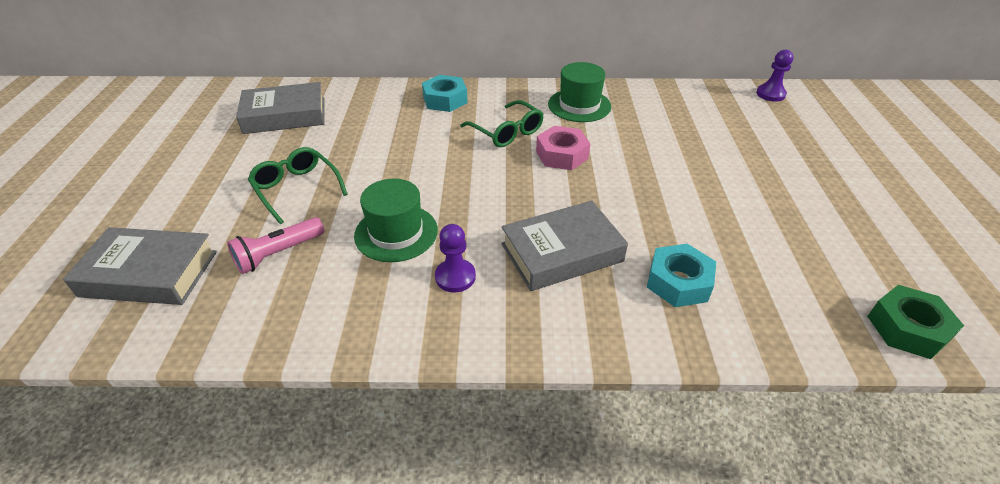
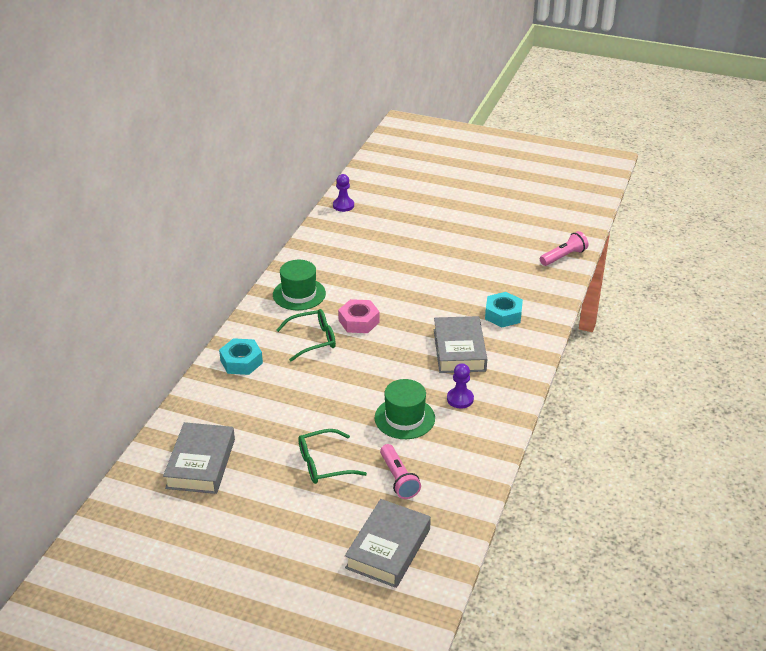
camera: 70 degrees left, 5 degrees down
green nut [867,285,964,359] -> pink flashlight [540,231,588,266]

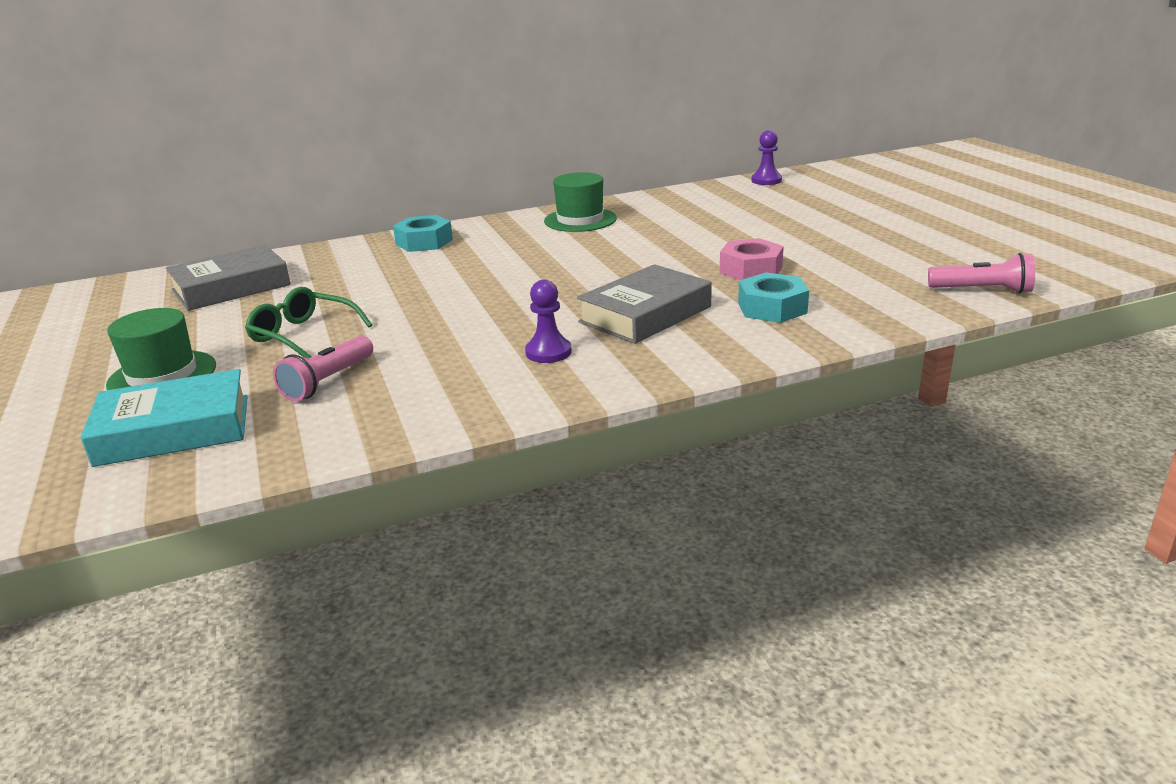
camera: 50 degrees right, 10 degrees down
green glasses [277,309,336,361] -> none
pink nut [338,299,380,333] -> pink nut moved to [720,238,784,280]
grey book [345,499,431,588] -> turquoise book [80,369,248,467]
green hat [375,379,435,439] -> green hat moved to [106,308,216,390]

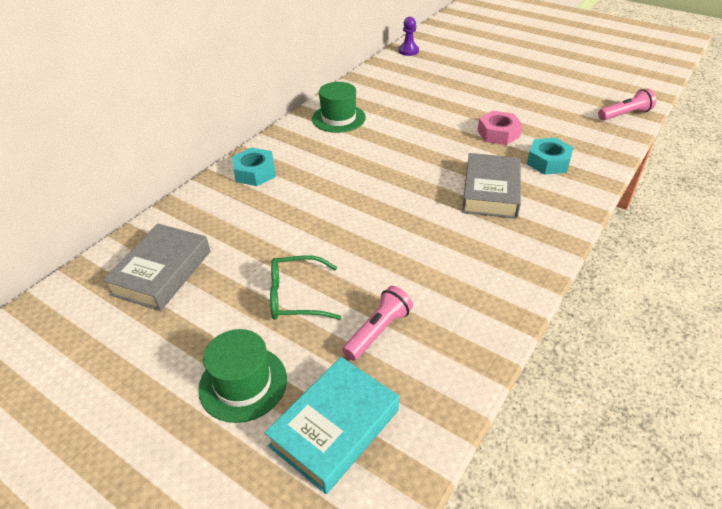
camera: 35 degrees left, 15 degrees up
pink flashlight [273,336,373,402] -> pink flashlight turned 135 degrees counterclockwise [342,286,413,361]
purple pawn [525,280,572,363] -> none

